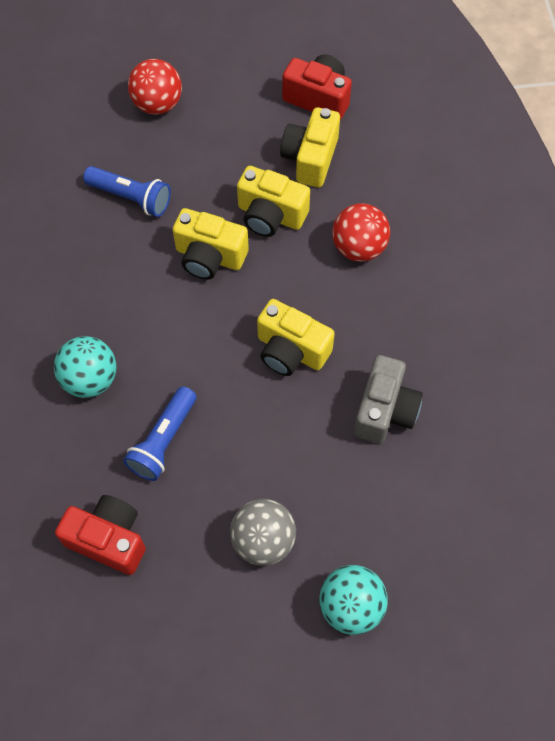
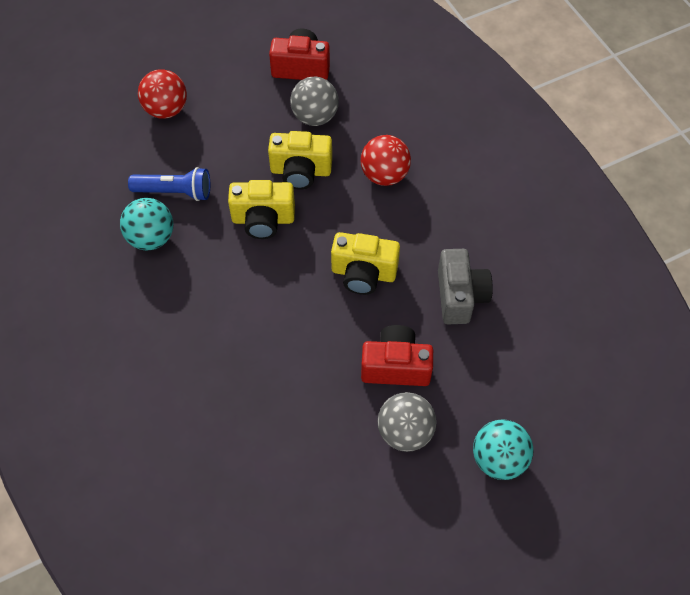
camera: 20 degrees left, 5 degrees down
turquoise ball [54,336,116,398] -> turquoise ball moved to [120,198,173,250]
red camera [55,495,146,575] -> red camera moved to [361,325,433,386]
blue flashlight [123,386,196,481] -> none
yellow camera [280,107,340,187] -> grey ball [290,77,339,126]

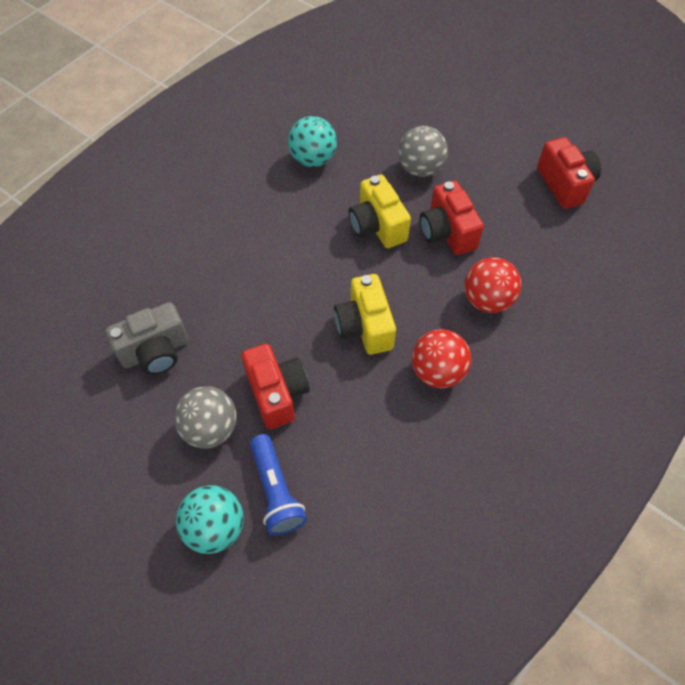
camera: 65 degrees right, 0 degrees up
blue flashlight [128,167,210,201] -> blue flashlight moved to [250,434,307,535]
red ball [138,69,187,119] -> red ball moved to [412,329,471,388]
yellow camera [268,131,332,190] -> red camera [420,181,484,255]
grey ball [290,77,339,126] -> grey ball moved to [398,126,448,177]
grey camera [438,249,493,324] -> grey camera moved to [105,302,188,375]

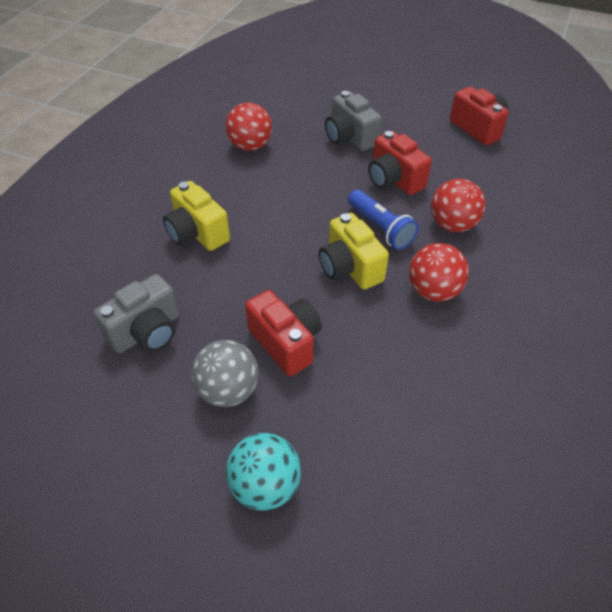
camera: 15 degrees left, 10 degrees down
blue flashlight [250,434,307,535] -> blue flashlight moved to [348,190,419,250]
turquoise ball [288,116,337,167] -> red ball [226,103,272,151]
yellow camera [348,175,411,248] -> yellow camera moved to [163,181,230,251]
grey ball [398,126,448,177] -> grey camera [325,91,382,151]

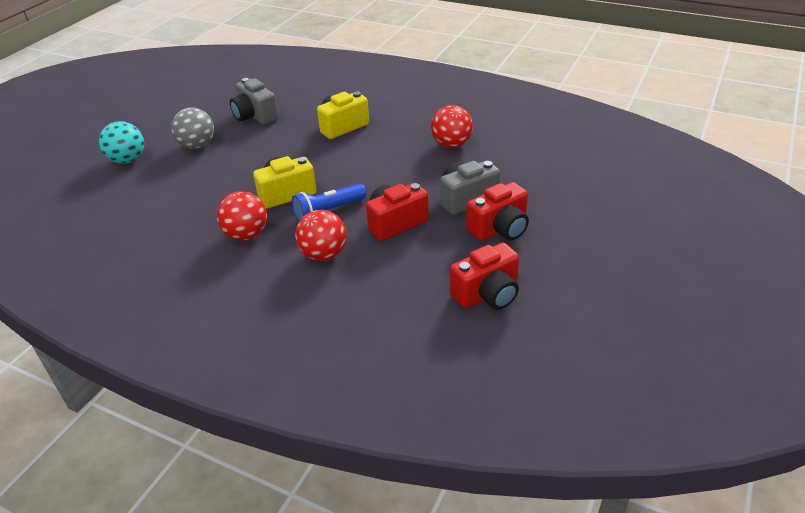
camera: 95 degrees right, 10 degrees down
red camera [245,290,322,376] -> red camera moved to [466,182,529,241]

